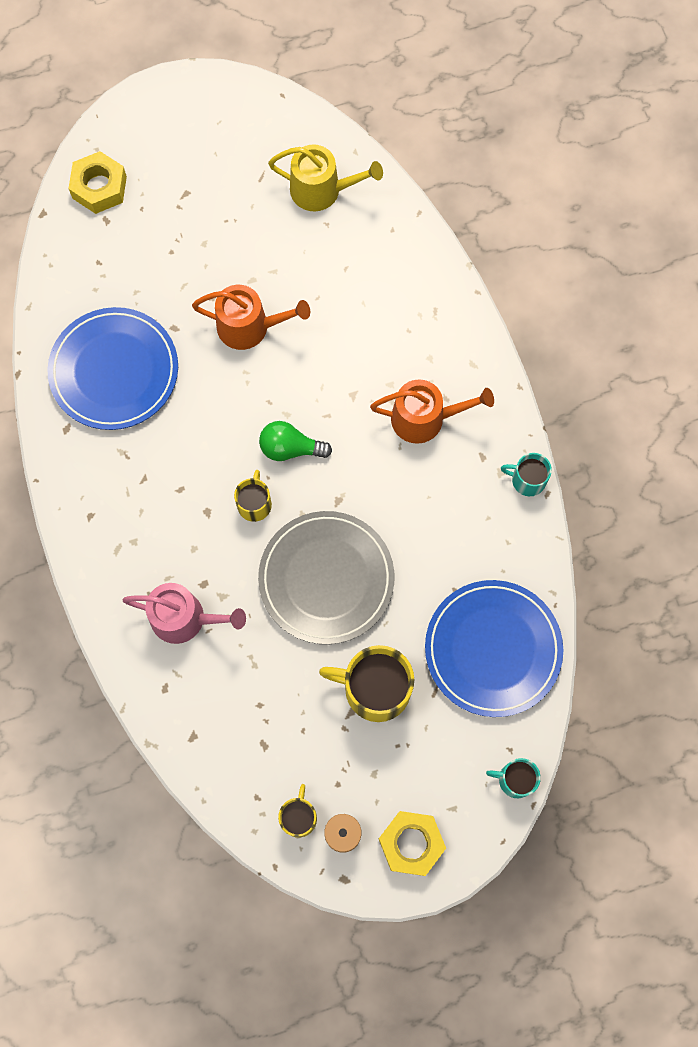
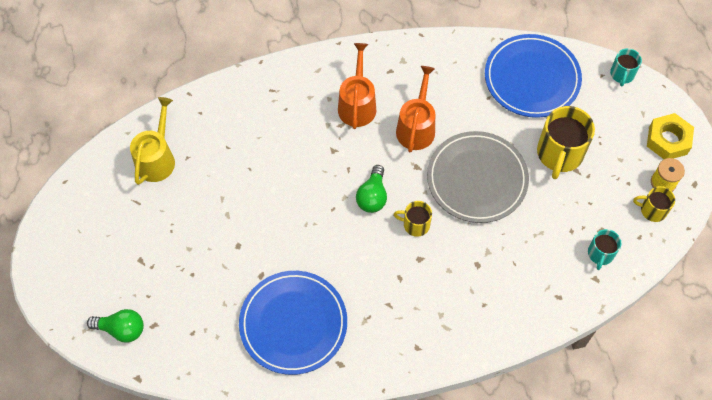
camera: 85 degrees left, 10 degrees down
yellow nut [68,151,127,214] -> green light bulb [87,309,144,342]
pink watering can [122,583,246,644] -> none
orange watering can [192,285,310,350] -> orange watering can moved to [396,66,435,152]
turquoise mug [501,453,552,496] -> turquoise mug moved to [588,229,621,270]

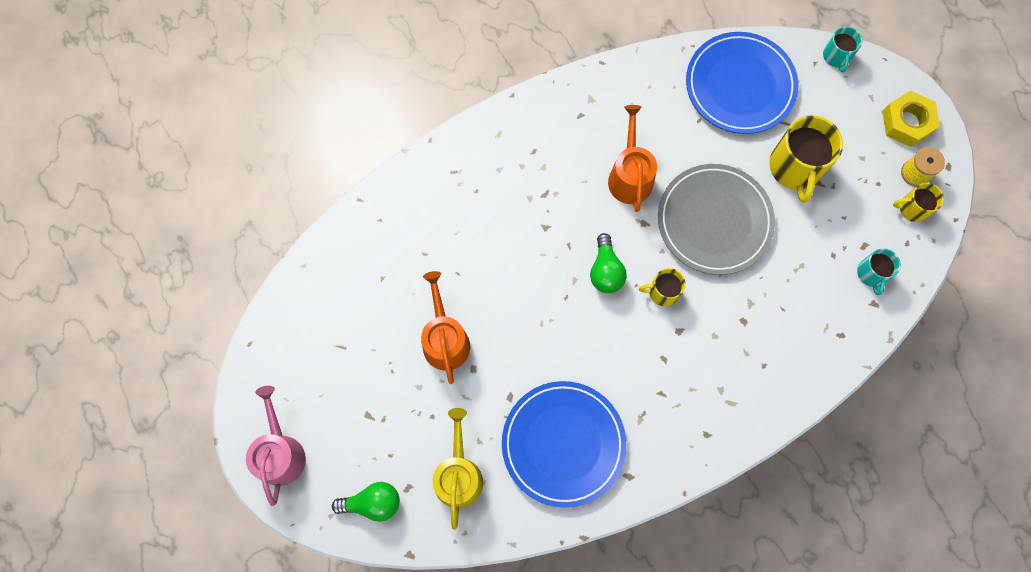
camera: 15 degrees left, 10 degrees up
yellow watering can [130,97,175,185] -> yellow watering can moved to [432,408,483,530]
orange watering can [338,43,376,129] -> orange watering can moved to [421,271,470,384]
none -> pink watering can [246,386,306,506]

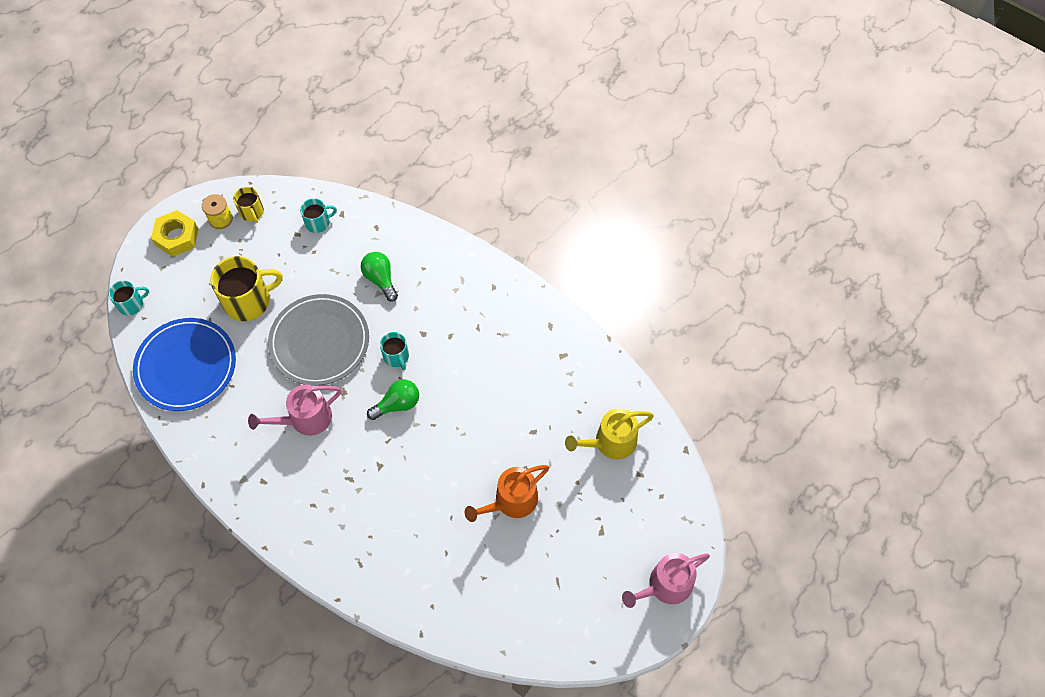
camera: 115 degrees left, 10 degrees down
green light bulb [332,482,400,522] -> green light bulb moved to [361,252,398,302]
blue plate [502,381,627,508] -> none
orange watering can [608,105,657,212] -> pink watering can [248,384,342,436]
yellow mug [639,268,686,306] -> turquoise mug [380,332,409,370]

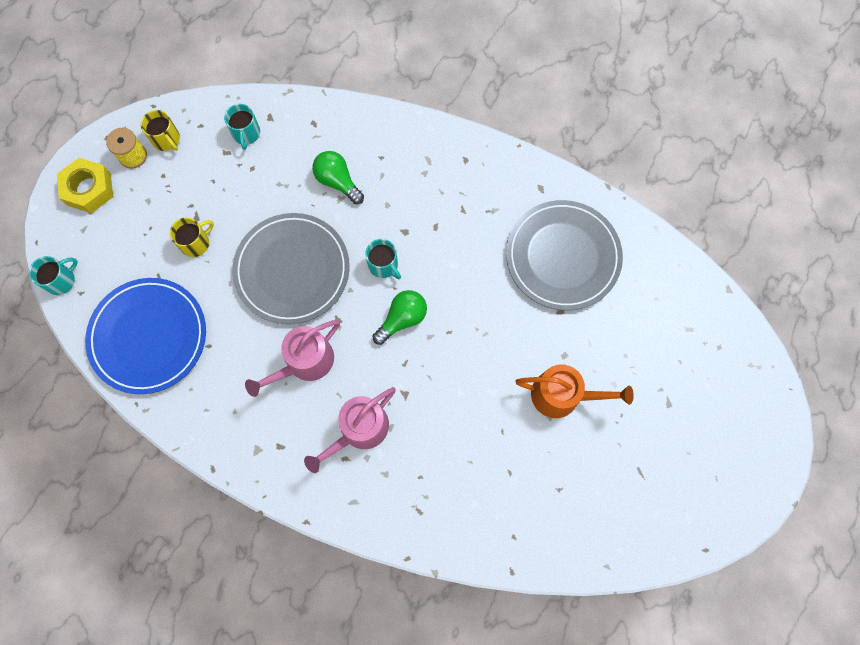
camera: 15 degrees left, 10 degrees up
yellow mug [210,256,283,321] -> yellow mug [170,218,214,257], size x0.55
turquoise mug [300,198,337,233] -> turquoise mug turned 120 degrees clockwise [224,104,260,150]
orange watering can [465,465,549,522] -> orange watering can turned 120 degrees counterclockwise [515,364,634,418]
yellow watering can [565,408,654,460] -> none
pink watering can [622,553,710,608] -> pink watering can moved to [304,387,396,473]
none -> grey plate [506,200,623,310]

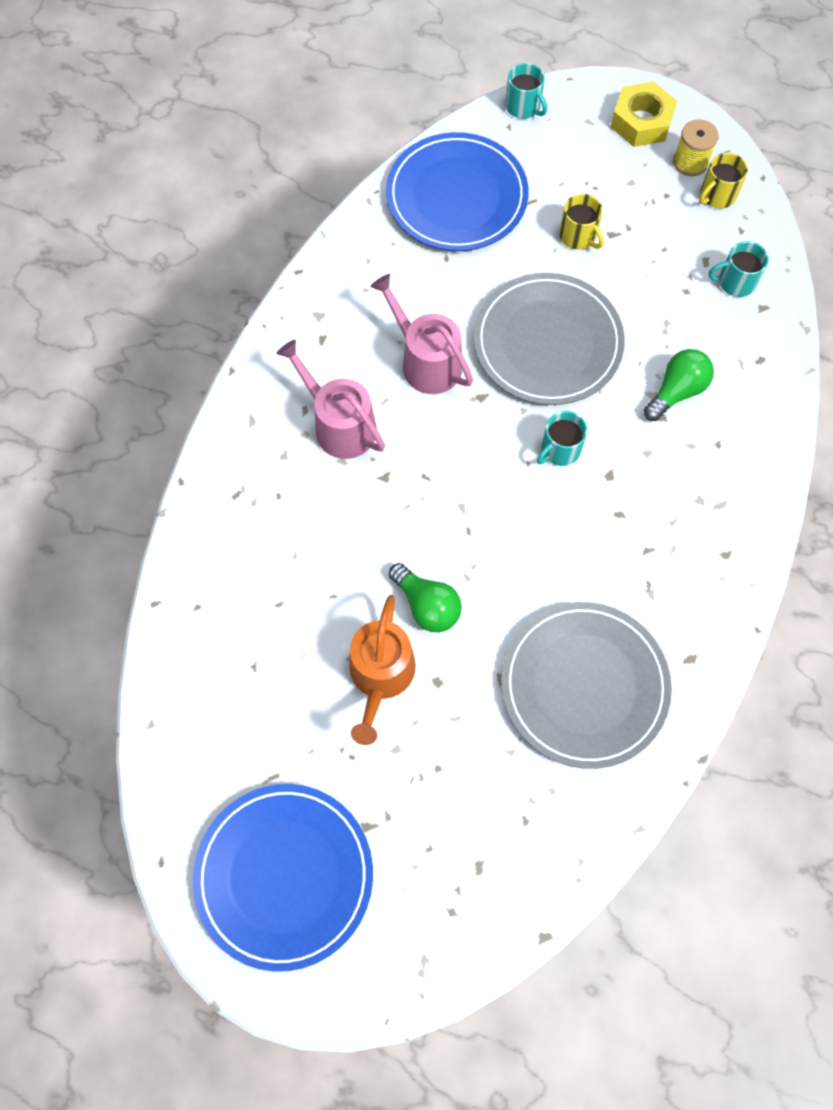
camera: 90 degrees right, 5 degrees down
green light bulb [372,290,427,345] -> green light bulb moved to [389,563,462,632]
none -> blue plate [193,784,373,972]

